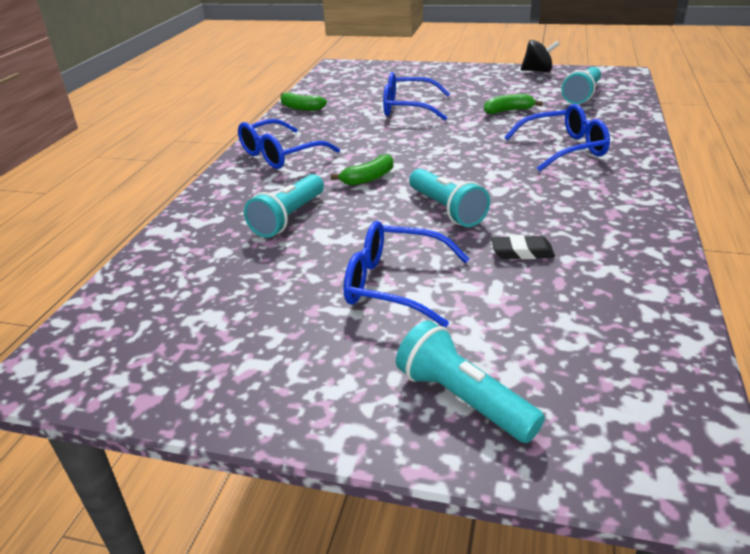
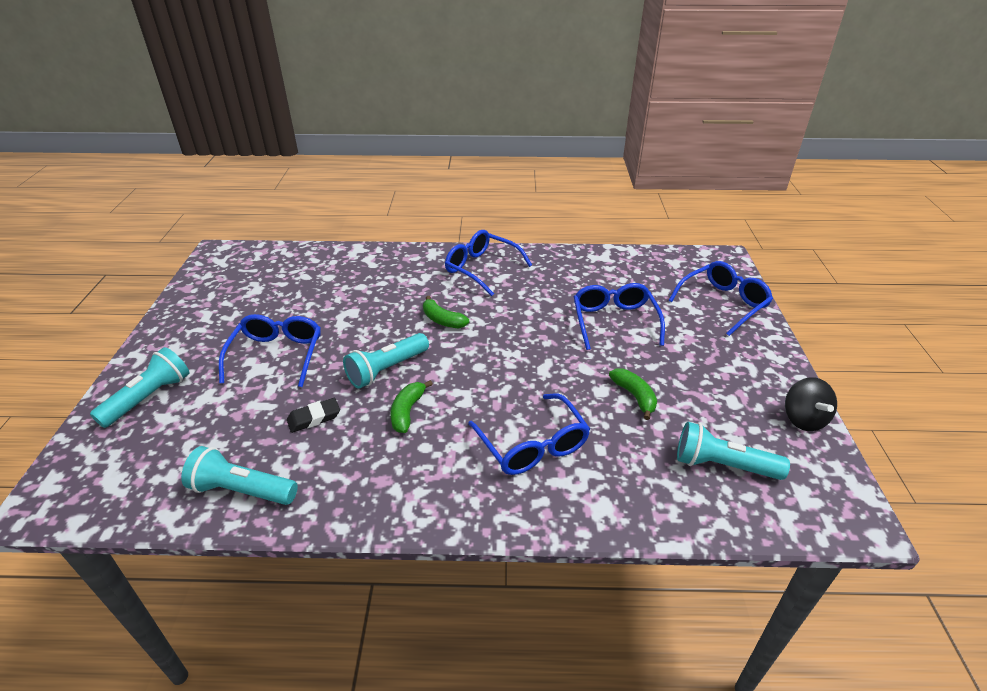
camera: 75 degrees right, 5 degrees up
turquoise flashlight [244,174,324,238] -> turquoise flashlight moved to [181,446,298,505]
green banana [280,93,327,111] -> green banana moved to [391,380,433,433]
black eraser [491,235,555,259] -> black eraser turned 75 degrees clockwise [287,398,340,433]
none -> blue glasses [668,261,773,336]

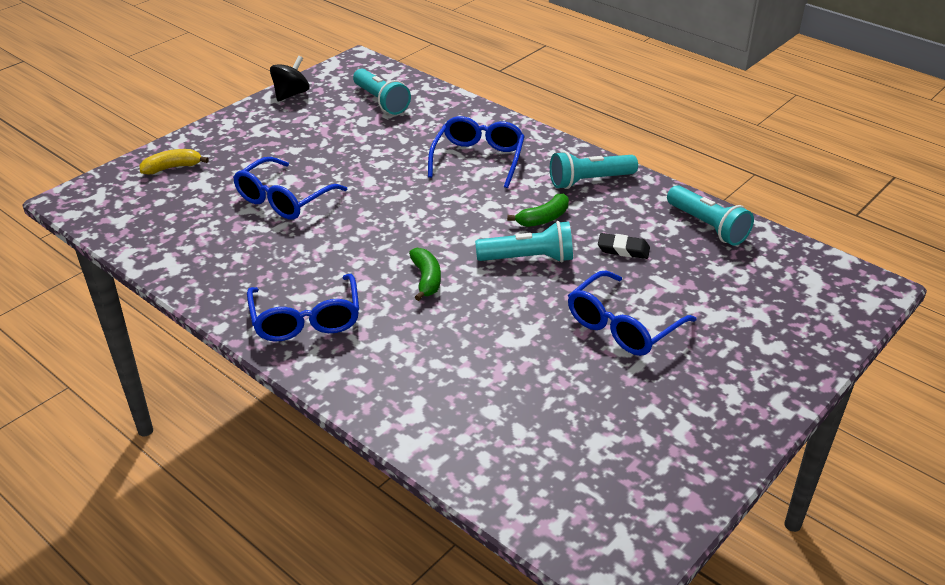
camera: 140 degrees left, 0 degrees up
turquoise flashlight [90,347,189,428] -> turquoise flashlight moved to [550,151,638,189]
green banana [609,368,657,420] -> none
blue glasses [668,261,773,336] -> yellow banana [140,149,209,175]

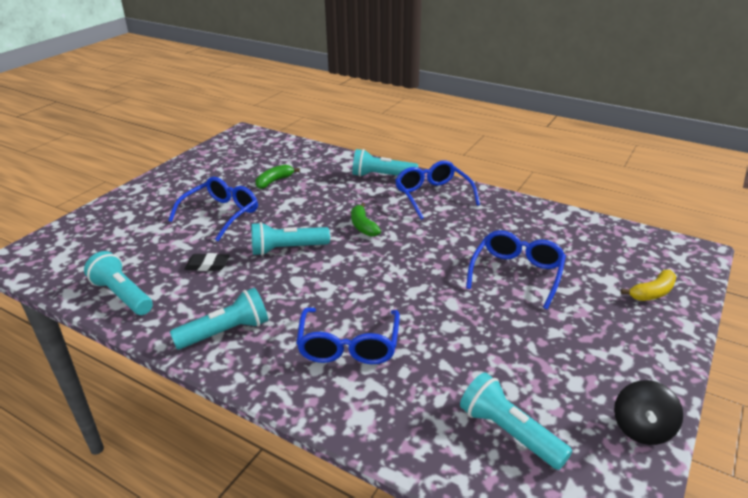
camera: 170 degrees right, 5 degrees down
green banana [507,193,569,227] -> green banana moved to [256,165,300,189]
none -> turquoise flashlight [352,149,418,177]

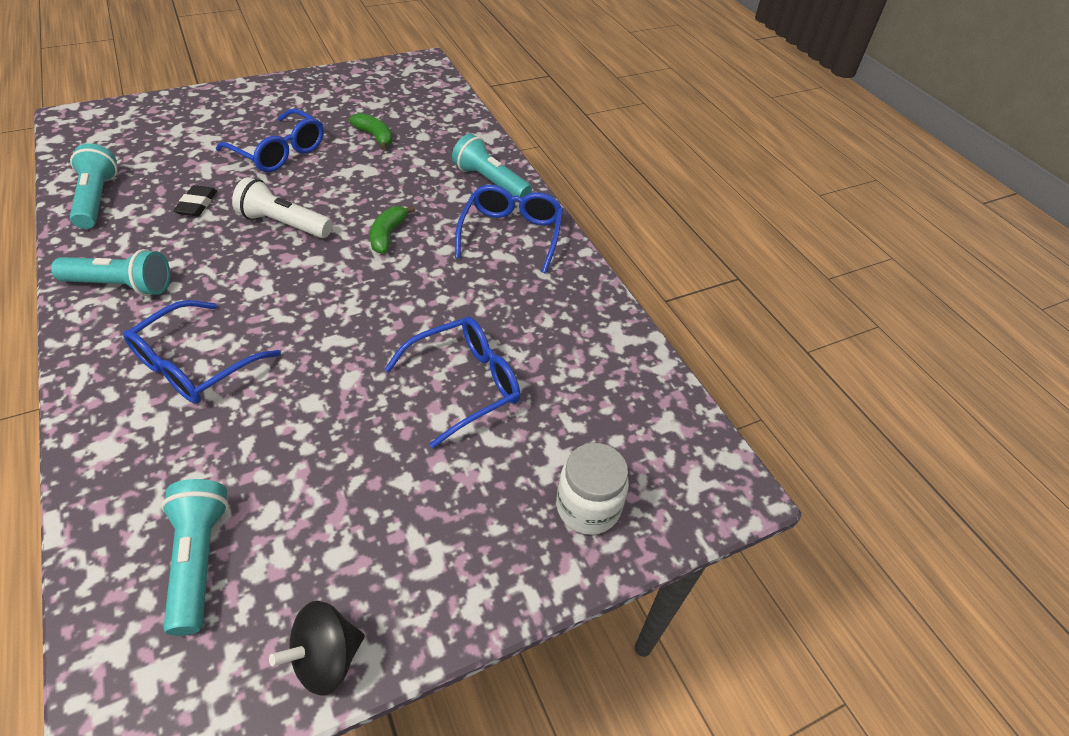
camera: 30 degrees right, 15 degrees up
blue glasses [168,177,258,241] -> blue glasses turned 60 degrees clockwise [216,109,324,172]
black eraser [184,253,230,271] -> black eraser turned 60 degrees clockwise [173,185,217,216]
turquoise flashlight [251,222,330,256] -> white flashlight [232,177,333,238]
green banana [256,165,300,189] -> green banana turned 60 degrees clockwise [350,113,393,150]
yellow banana [621,270,676,301] -> white jar [556,443,629,535]

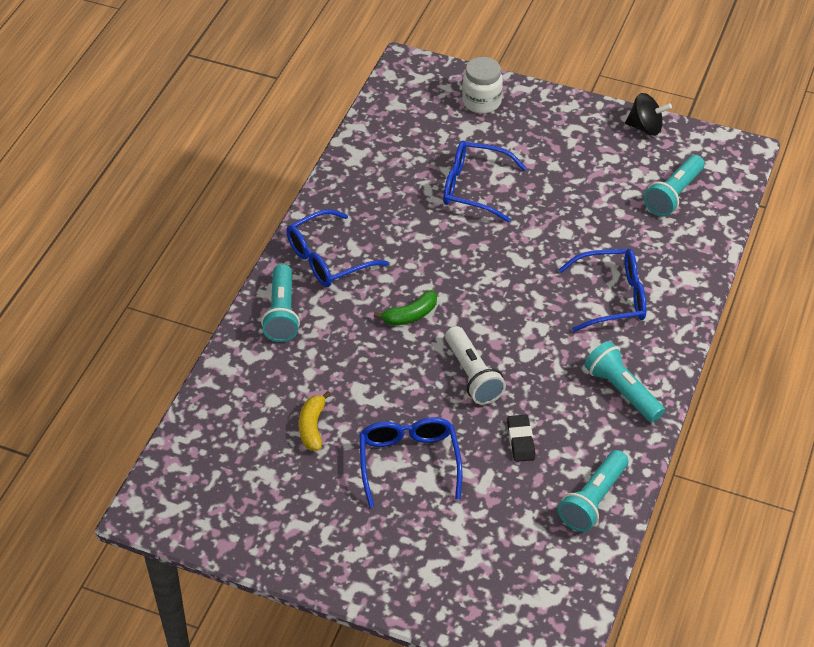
camera: 130 degrees left, 0 degrees up
black eraser [173,185,217,216] -> black eraser turned 60 degrees counterclockwise [507,415,535,462]
green banana [350,113,393,150] -> yellow banana [299,391,331,451]

